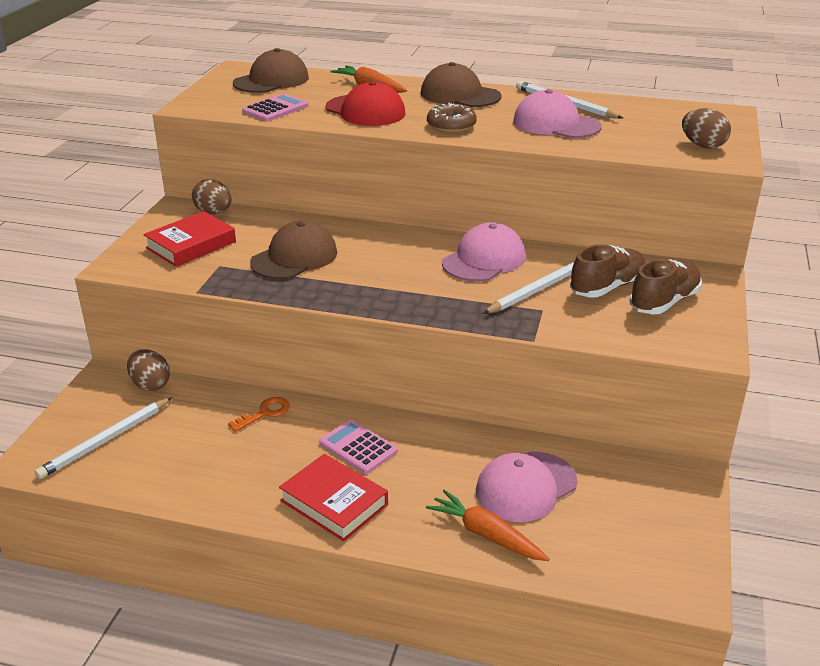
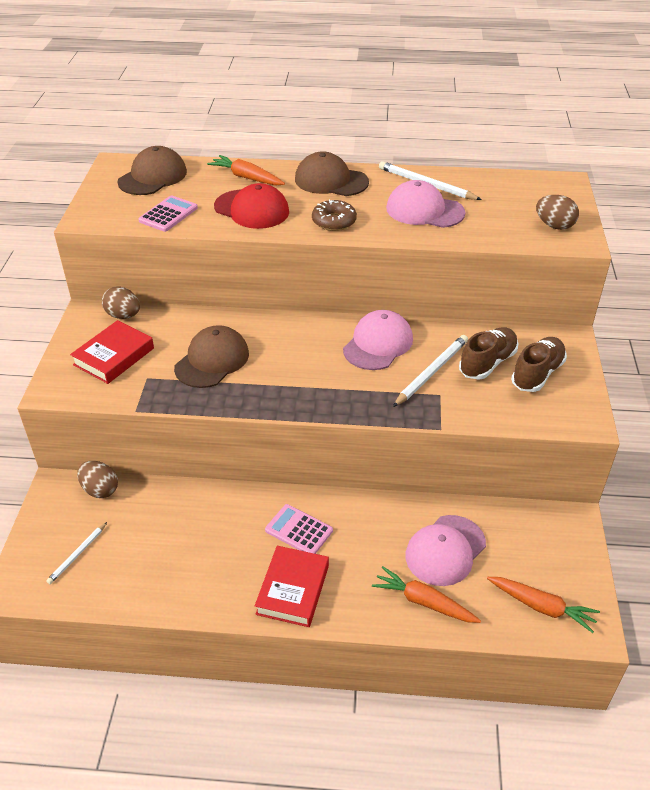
camera: 10 degrees left, 10 degrees up
white pencil [35,397,172,479] -> white pencil [46,522,107,584], size x0.61
orange key [228,397,290,432] -> none
red book [279,454,388,541] -> red book turned 75 degrees clockwise [255,546,329,627]
none -> orange carrot [487,577,600,633]

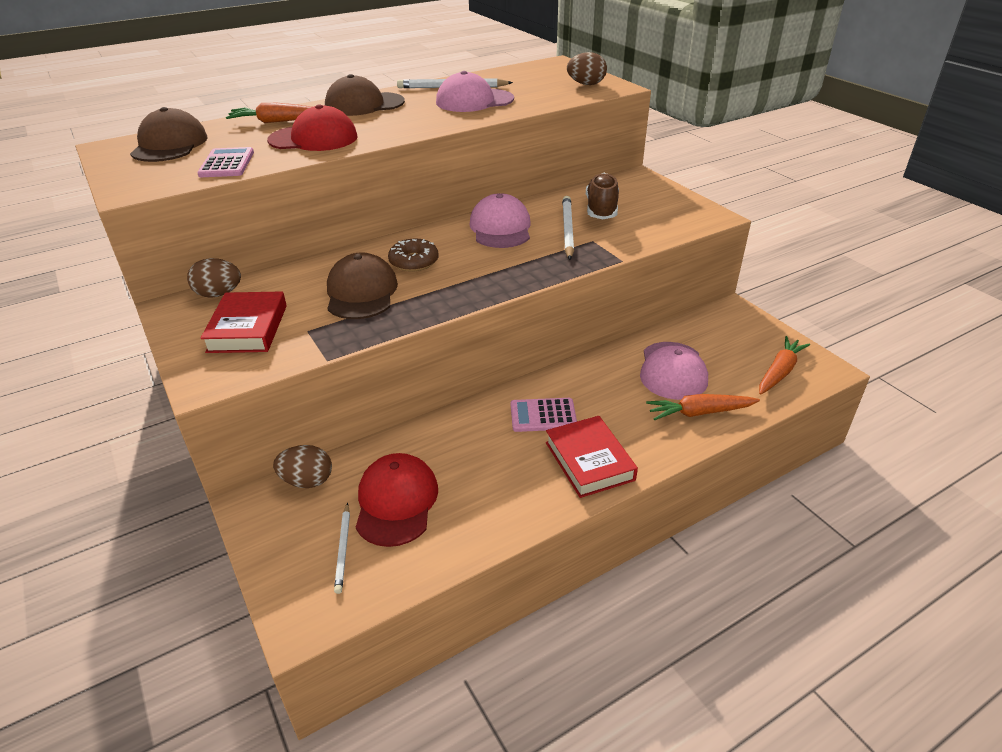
camera: 35 degrees left, 5 degrees down
brown donut [312,200,357,231] -> brown donut moved to [388,238,439,272]
orange carrot [487,577,600,633] -> orange carrot turned 45 degrees counterclockwise [759,336,810,395]
brown shoe [511,337,567,392] -> none
none -> red cap [356,453,438,547]

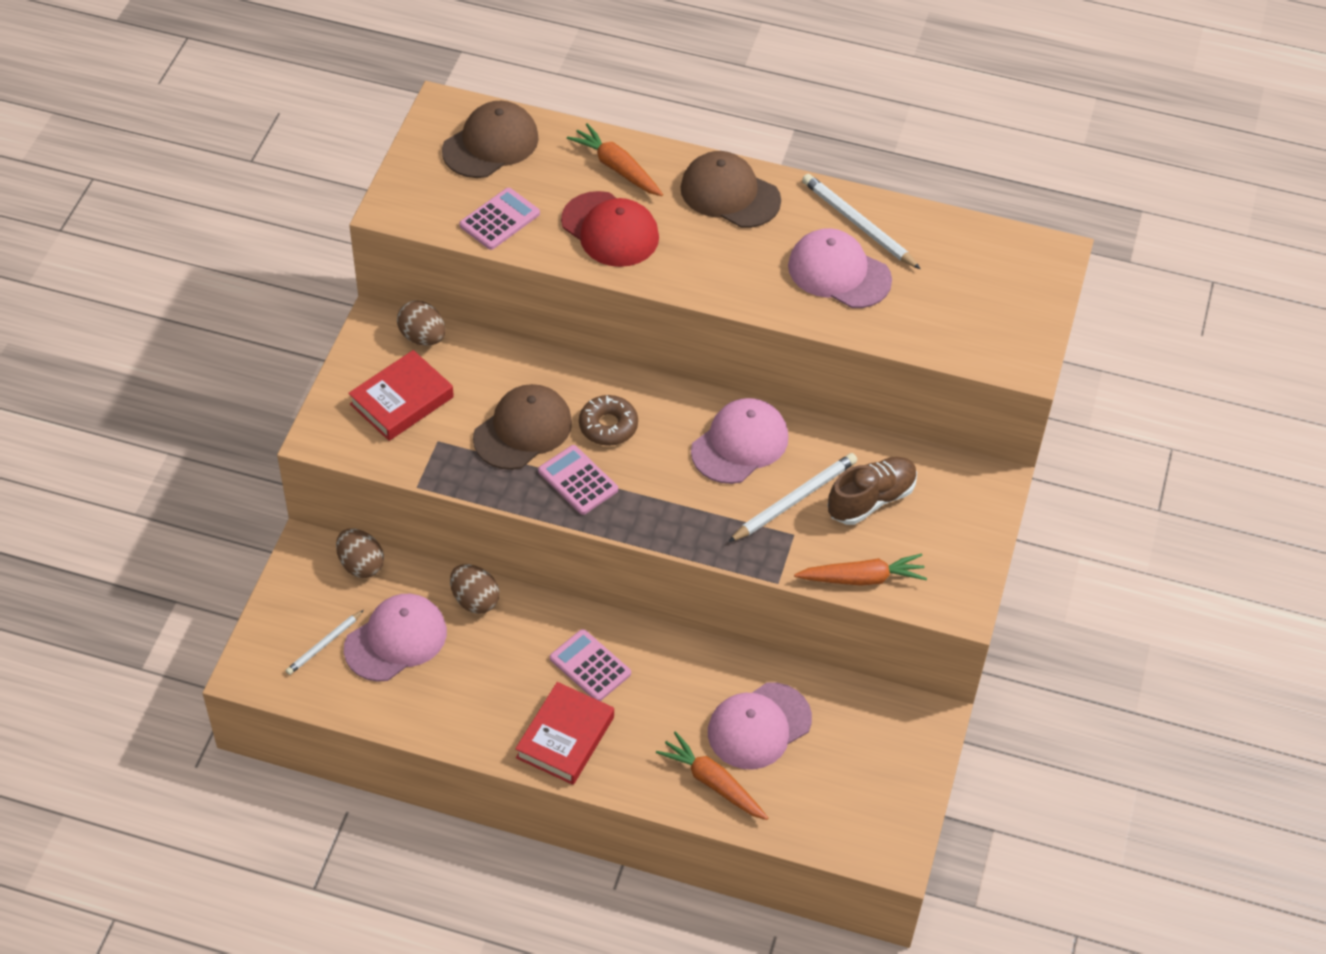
camera: 45 degrees right, 15 degrees up
red cap [356,453,438,547] -> pink cap [344,594,447,682]
brown egg [567,52,607,85] -> brown egg moved to [450,564,499,614]
orange carrot [759,336,810,395] -> orange carrot moved to [794,554,927,586]
none -> pink calculator [538,445,618,515]

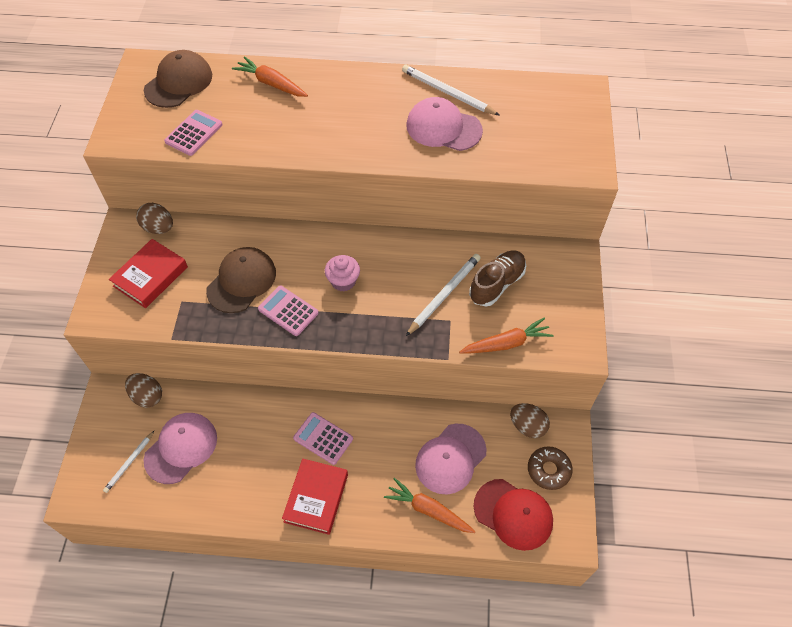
camera: 10 degrees left, 5 degrees up
brown egg [450,564,499,614] -> brown egg moved to [510,403,550,438]
red cap [561,191,659,267] -> red cap moved to [473,479,553,551]
brown donut [579,395,638,446] -> brown donut moved to [528,446,573,490]
brown cap [680,151,781,228] -> none
pink cap [691,398,788,484] -> none
none -> pink cupcake [325,255,360,291]

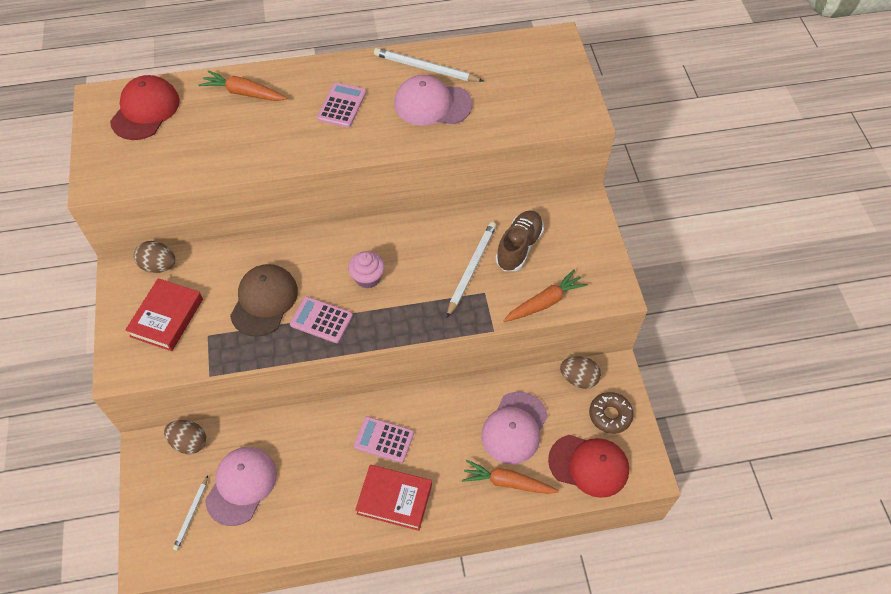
camera: 15 degrees left, 0 degrees up
brown cap [144,50,212,108] -> red cap [110,75,180,140]
pink calculator [164,110,222,156] -> pink calculator moved to [317,82,366,128]
red book [282,458,348,535] -> red book turned 75 degrees counterclockwise [355,465,432,531]

